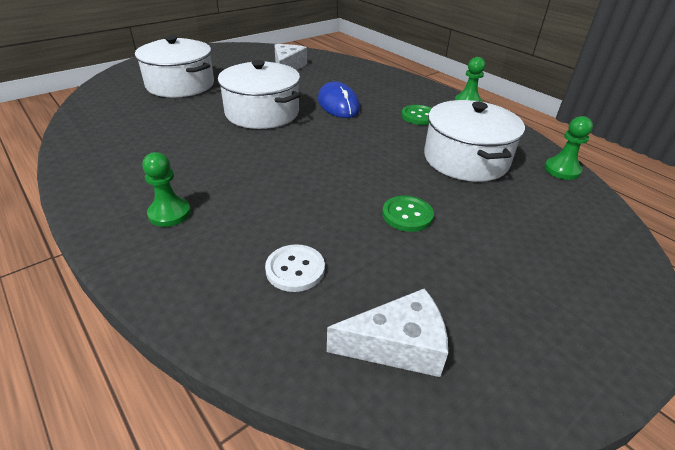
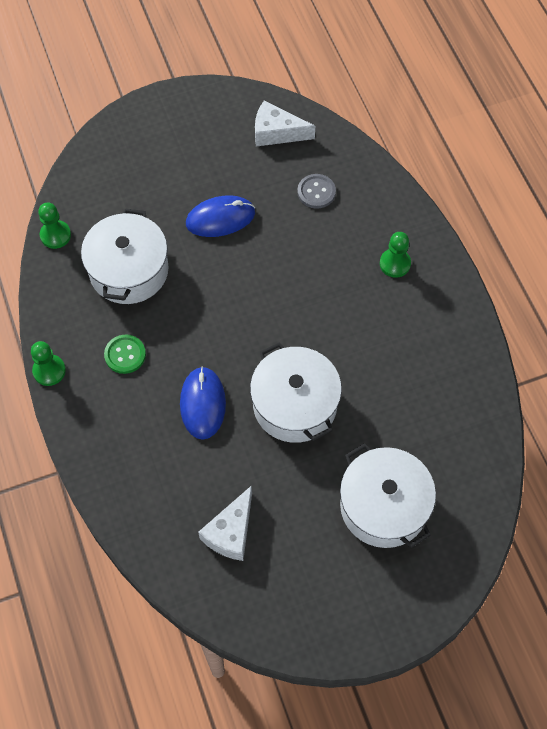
camera: 160 degrees left, 25 degrees up
white button [265,244,325,292] -> grey button [297,174,336,209]
green button [382,196,434,232] -> blue mouse [186,195,255,237]

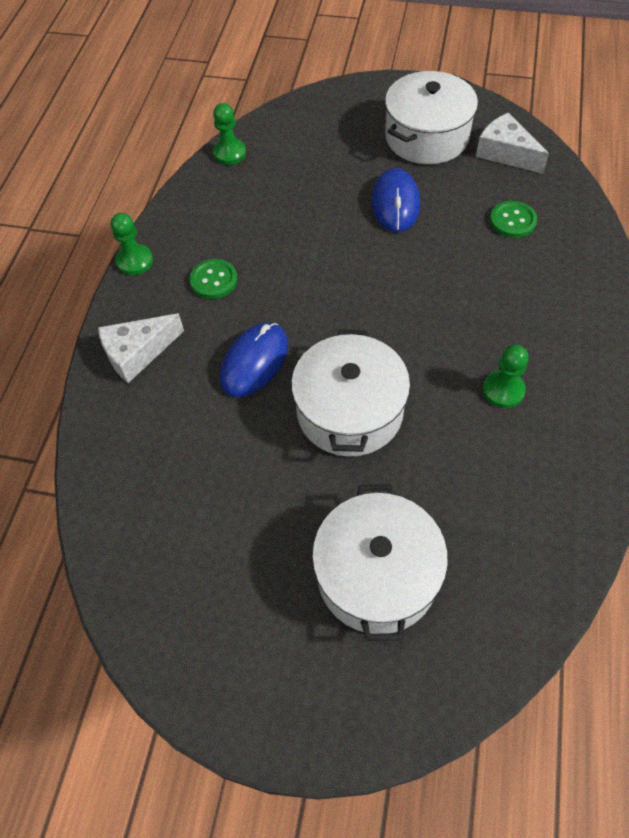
camera: 35 degrees right, 5 degrees down
white pot [81,208,169,304] -> white pot moved to [385,71,478,164]
blue mouse [186,195,255,237] -> blue mouse turned 75 degrees clockwise [371,168,420,232]
white cheese [198,485,252,561] -> white cheese moved to [98,314,184,383]
grey button [297,174,336,209] -> green button [490,201,537,238]
green pawn [380,232,411,278] -> green pawn moved to [483,345,529,408]

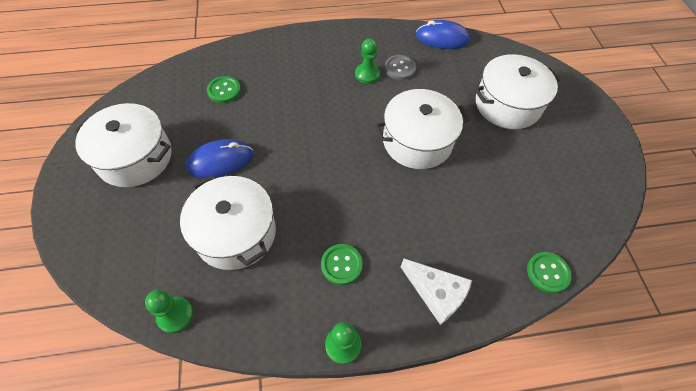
camera: 115 degrees left, 0 degrees up
blue mouse [220,323,288,397] -> blue mouse moved to [416,20,470,49]
white cheese [476,112,549,174] -> none
none -> white pot [180,175,276,270]
none -> grey button [385,55,416,80]
none -> green button [527,252,572,293]

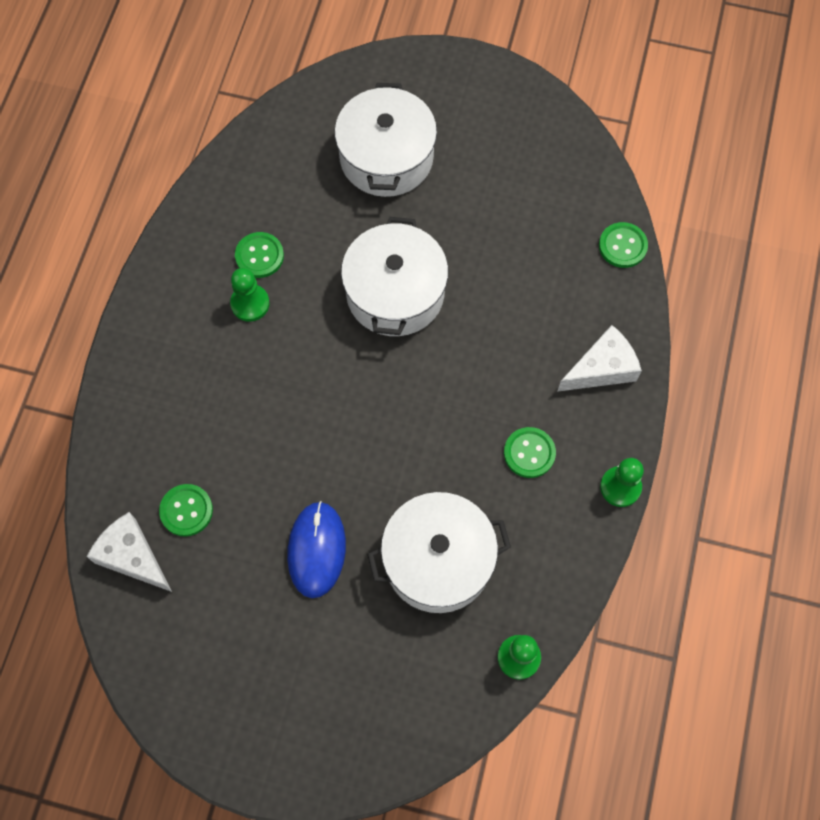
camera: 65 degrees left, 10 degrees up
white pot [74,103,172,187] -> none
grey button [385,55,416,80] -> green button [235,232,284,278]
blue mouse [416,20,470,49] -> none
none -> white cheese [86,512,172,592]

